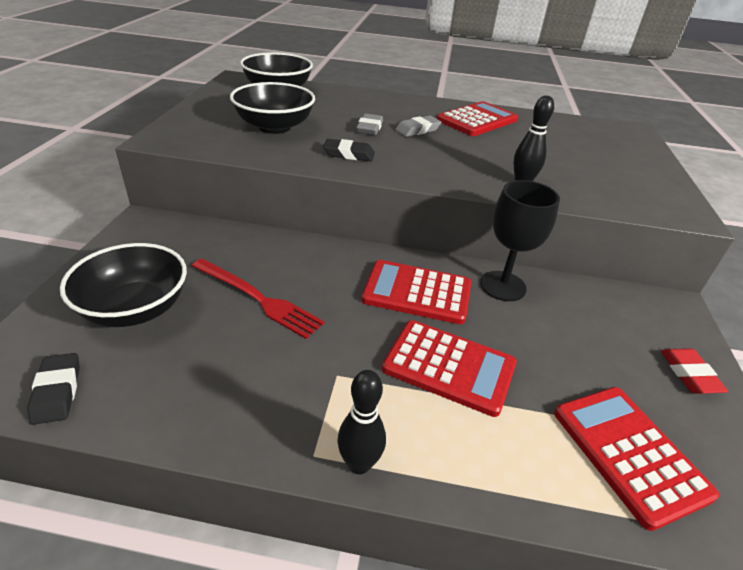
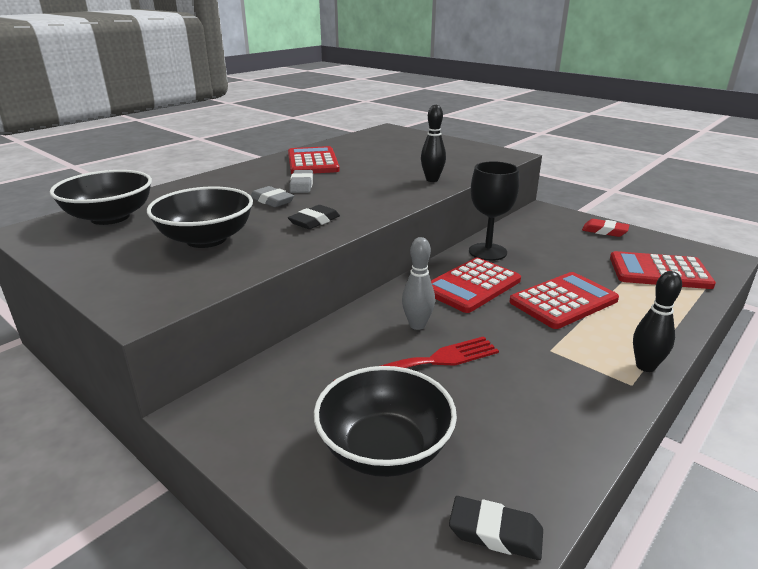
camera: 55 degrees left, 10 degrees down
none -> grey bowling pin [402,237,435,330]

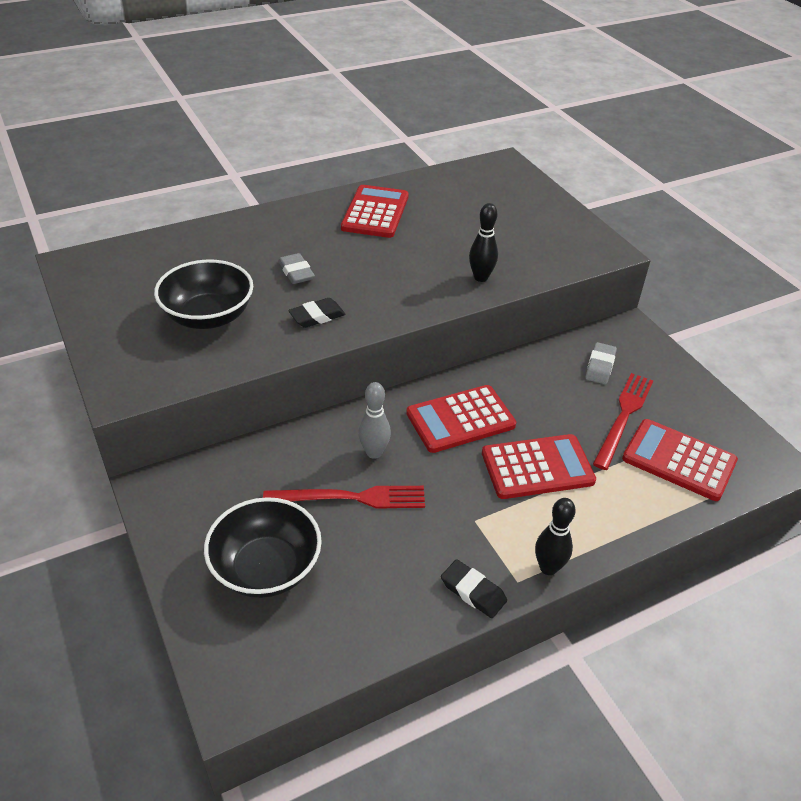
camera: 20 degrees right, 15 degrees up
black bowl [50,170,152,225] -> none
grey eraser [290,170,313,193] -> grey eraser moved to [585,342,617,384]
black eraser [449,496,543,560] -> black eraser moved to [441,559,507,618]
black goblet [469,161,519,261] -> none
red eraser [582,219,629,237] -> none
none -> red fork [593,373,653,470]

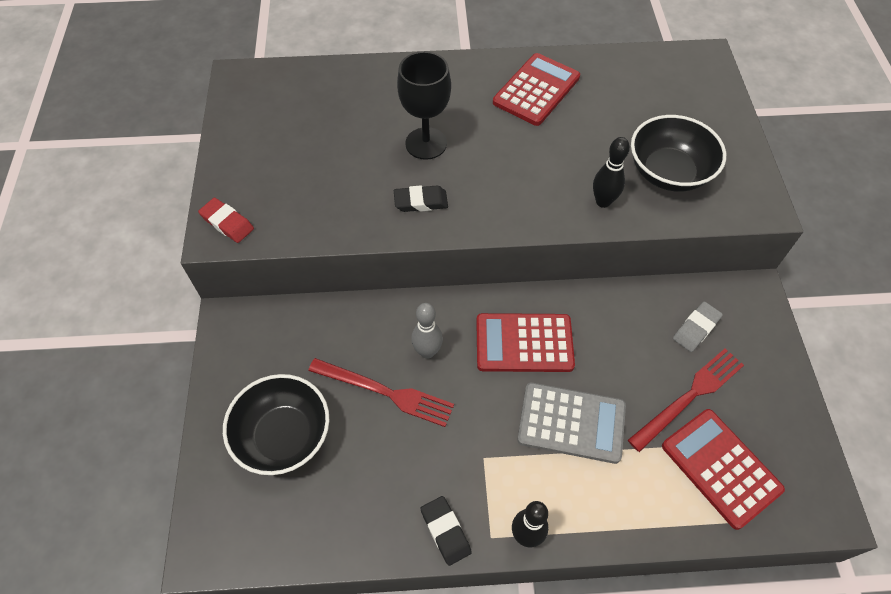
camera: 25 degrees right, 15 degrees up
black bowl [154,259,253,329] -> black bowl moved to [631,115,726,192]
grey eraser [278,253,315,284] -> black goblet [397,51,451,160]
red calculator [482,434,596,499] -> grey calculator [517,383,626,464]
none -> red eraser [198,198,254,243]

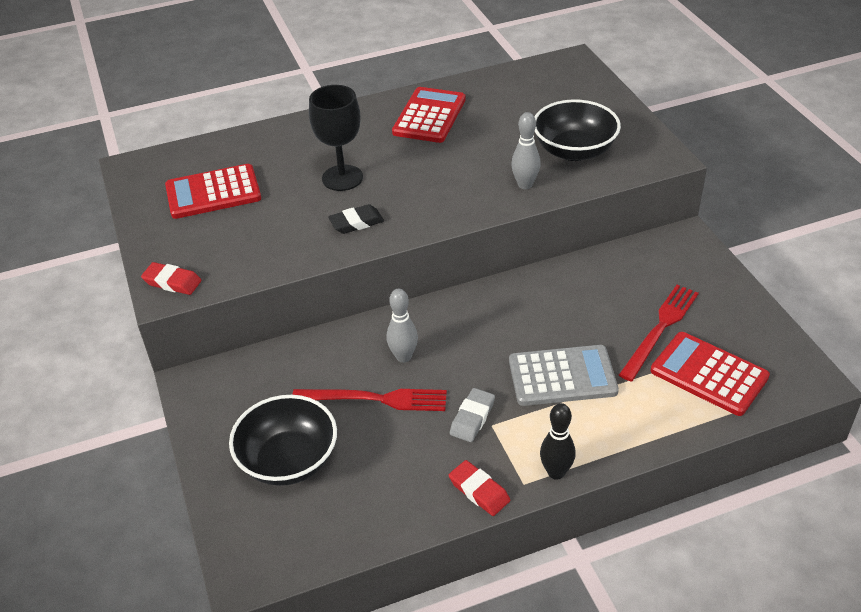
camera: 15 degrees left, 15 degrees down
black eraser [420,496,472,566] -> red eraser [449,460,510,516]
red calculator [476,313,575,372] -> red calculator moved to [165,164,261,219]
black bowling pin [593,137,630,208] -> grey bowling pin [511,112,541,189]
grey eraser [673,301,723,352] -> grey eraser moved to [450,388,495,442]

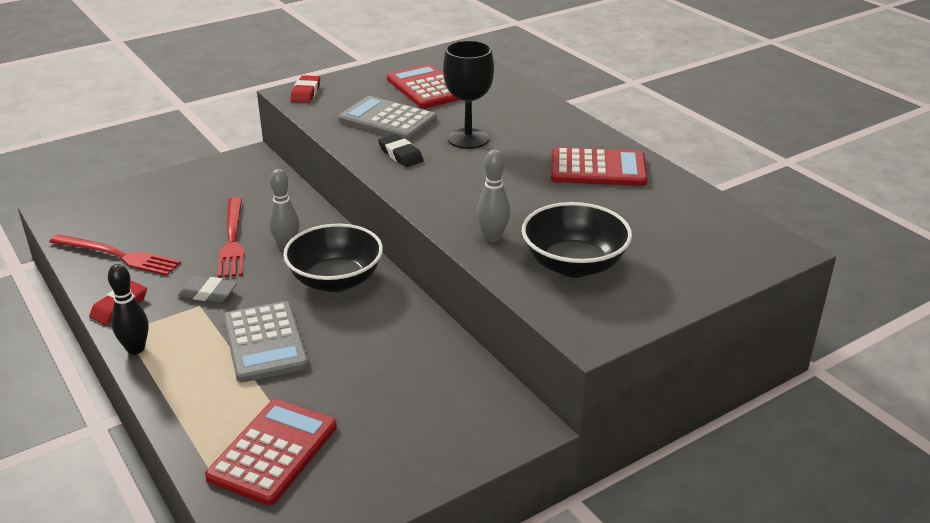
camera: 75 degrees right, 10 degrees down
black bowl [229,395,337,486] -> black bowl moved to [283,224,383,292]
red fork [619,285,699,381] -> red fork moved to [49,234,181,276]
none -> grey calculator [338,96,437,140]

